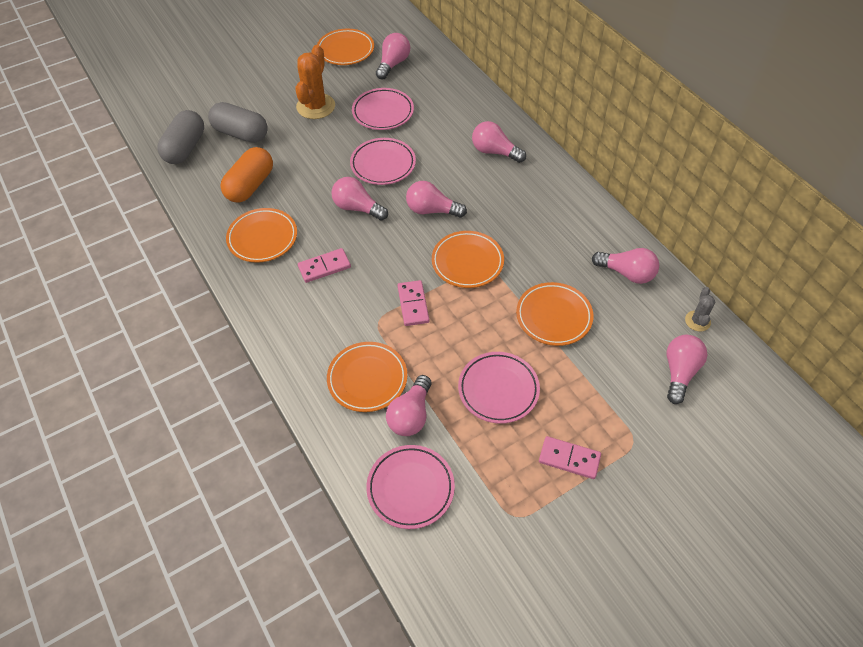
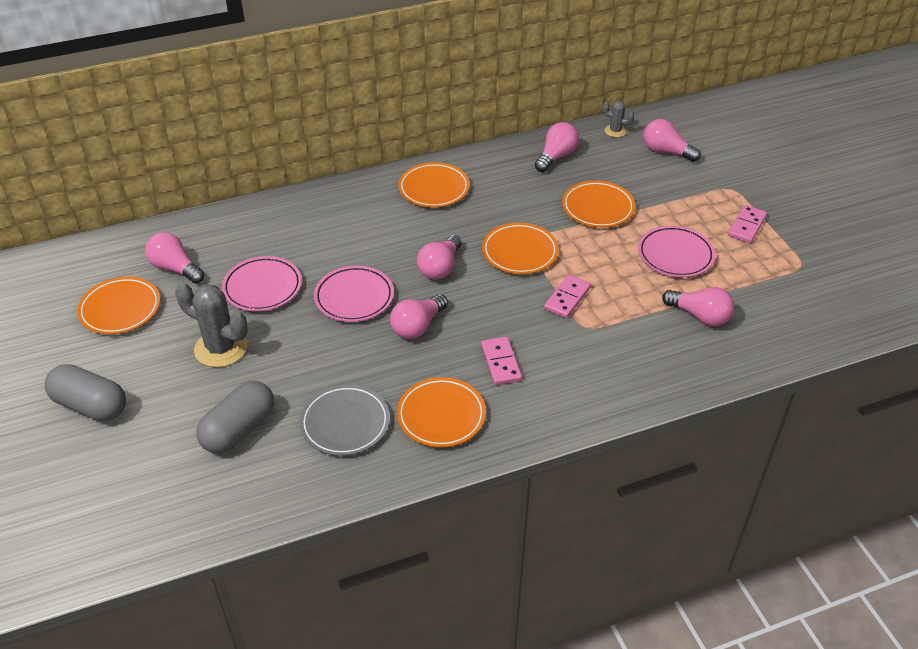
camera: 80 degrees left, 10 degrees down
grey capsule [157,110,204,164] -> grey capsule moved to [45,364,126,421]
orange capsule [221,147,273,202] -> grey plate [300,385,390,456]
orange cactus [295,45,335,119] -> grey cactus [175,283,248,367]
orange plate [327,342,407,412] -> orange plate moved to [399,162,470,208]
pink plate [366,445,455,529] -> none
pink domino [398,280,429,326] -> pink domino turned 60 degrees counterclockwise [544,274,591,318]
pink light bulb [472,121,526,163] -> none

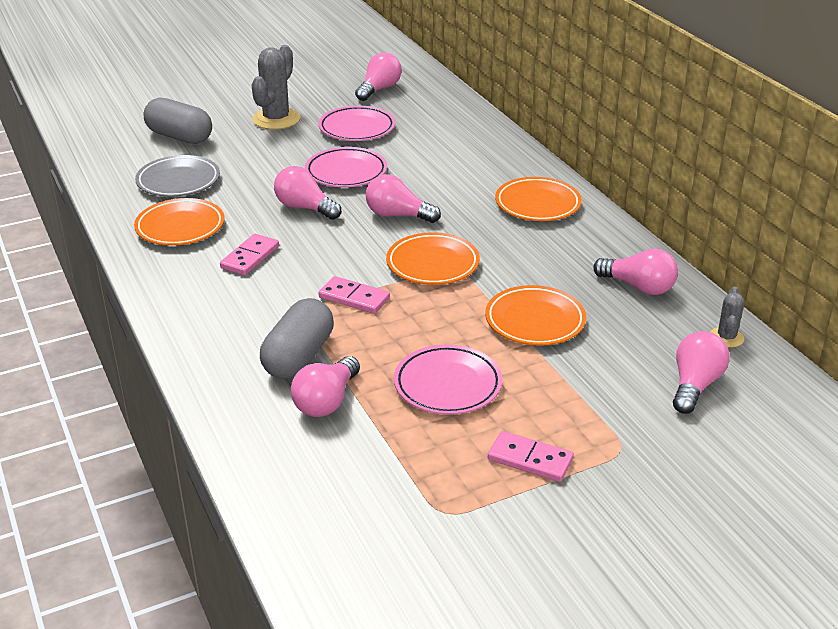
camera: 85 degrees right, 10 degrees down
grey capsule [45,364,126,421] -> grey capsule moved to [260,298,334,379]
orange plate [77,277,160,334] -> none
pink domino [481,337,522,385] -> pink domino turned 45 degrees counterclockwise [220,234,279,275]

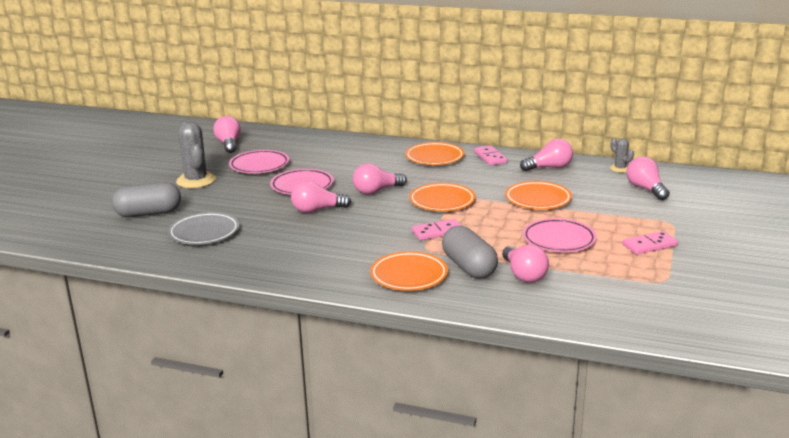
camera: 45 degrees left, 10 degrees down
orange plate [134,198,225,246] -> orange plate moved to [370,251,448,291]
pink domino [220,234,279,275] -> pink domino moved to [474,145,507,166]

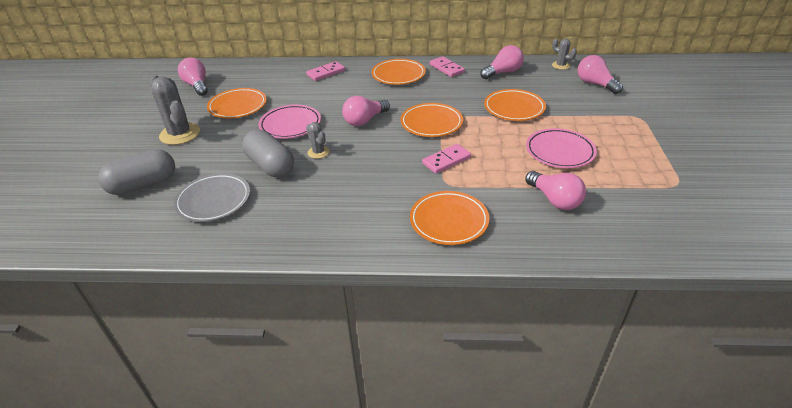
camera: 15 degrees left, 15 degrees up
pink plate [229,150,289,173] -> orange plate [207,88,267,118]
pink light bulb [291,181,351,213] -> grey cactus [306,122,330,159]
grey capsule [442,226,498,278] -> grey capsule moved to [242,129,294,177]
pink domino [622,231,678,255] -> pink domino moved to [306,61,345,81]

